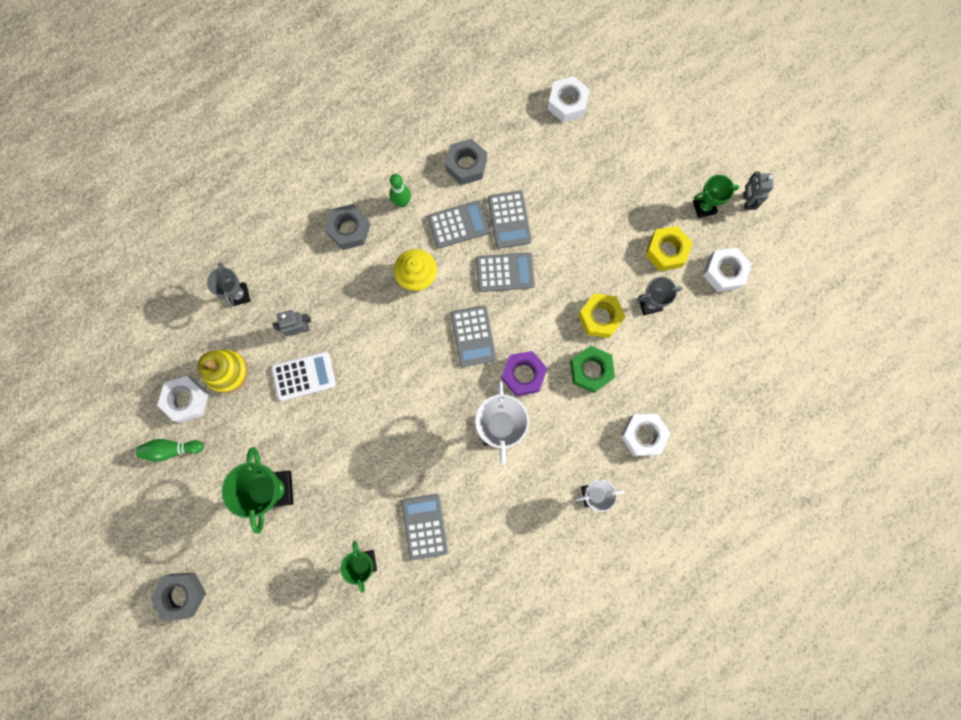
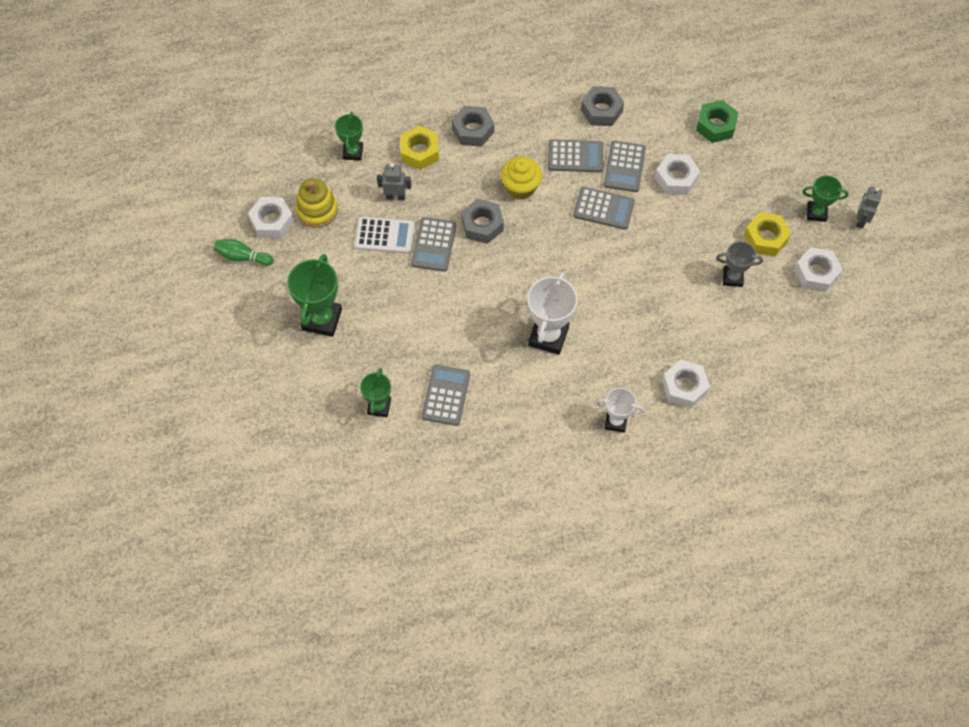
camera: 20 degrees right, 15 degrees down
grey nut [150,573,206,621] -> grey nut moved to [461,199,504,244]
grey trophy [207,262,250,307] -> green trophy [335,112,363,161]
green bowling pin [389,174,411,207] -> none
grey calculator [451,305,496,367] -> grey calculator moved to [411,217,456,272]
purple nut [502,351,547,396] -> none
white nut [548,76,590,122] -> white nut moved to [655,154,700,195]
green nut [570,346,615,393] -> green nut moved to [696,100,739,143]
yellow nut [578,293,626,338] -> yellow nut moved to [401,126,439,170]

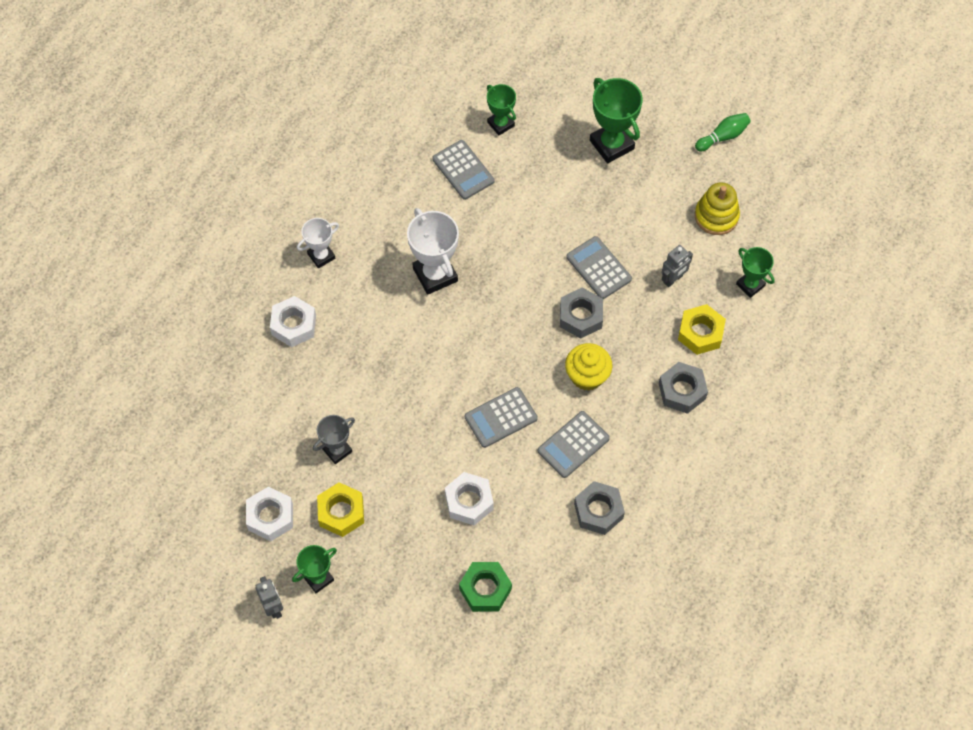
camera: 135 degrees right, 0 degrees up
white nut [248,197,294,239] -> none
white calculator [355,217,415,253] -> none
grey calculator [604,141,646,192] -> none

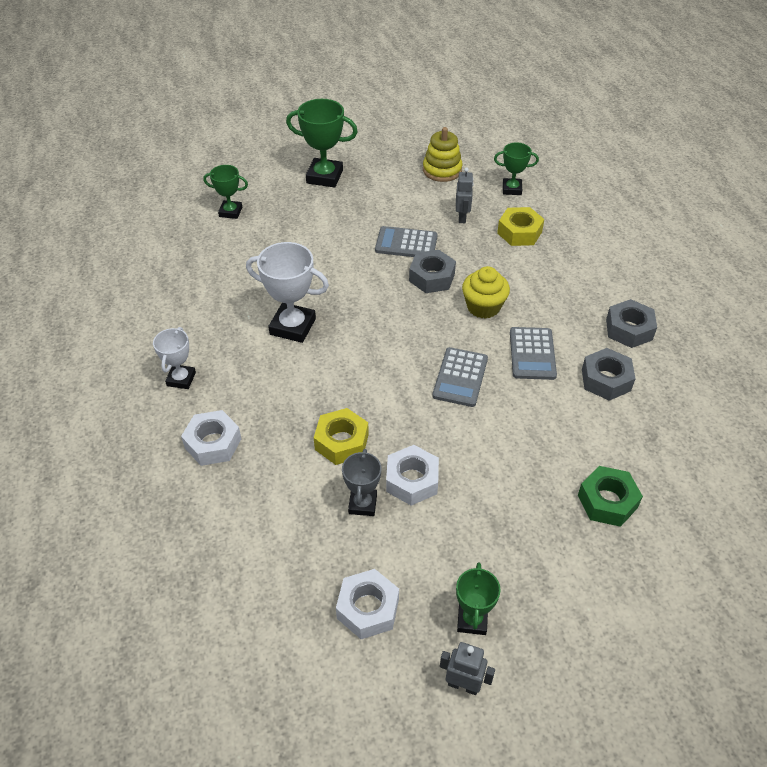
camera: 45 degrees left, 15 degrees down
yellow nut [317,482,364,537] -> yellow nut moved to [314,408,369,465]
grey calculator [432,140,494,200] -> none
white nut [445,472,494,525] -> white nut moved to [386,445,439,506]
grey nut [659,362,708,414] -> grey nut moved to [606,299,657,348]
green bowling pin [695,113,751,151] -> none

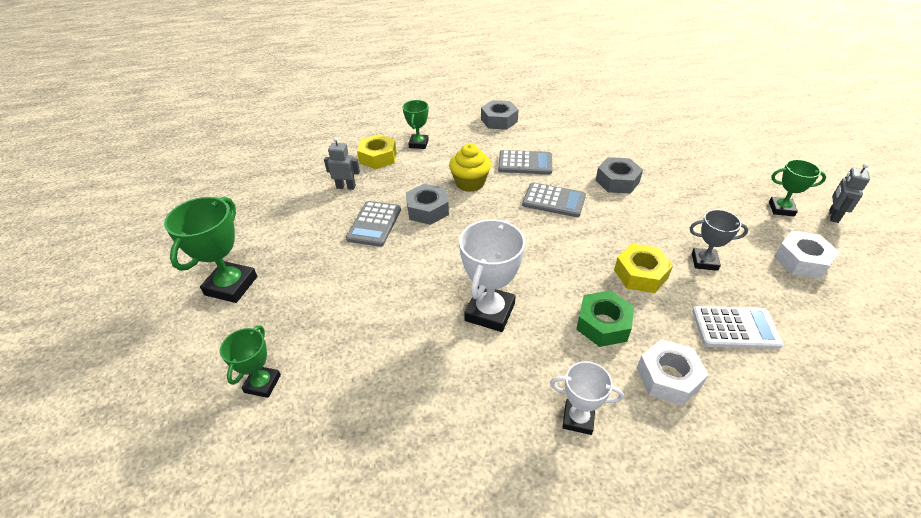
camera: 85 degrees left, 5 degrees down
white nut [386,445,439,506] -> none
yellow stacking toy [423,127,462,182] -> none
green trophy [494,142,539,195] -> green trophy moved to [403,100,429,149]
green nut [578,466,643,527] -> green nut moved to [576,290,634,347]
grey nut [582,348,636,401] -> grey nut moved to [596,157,643,194]
none -> white calculator [692,306,783,349]

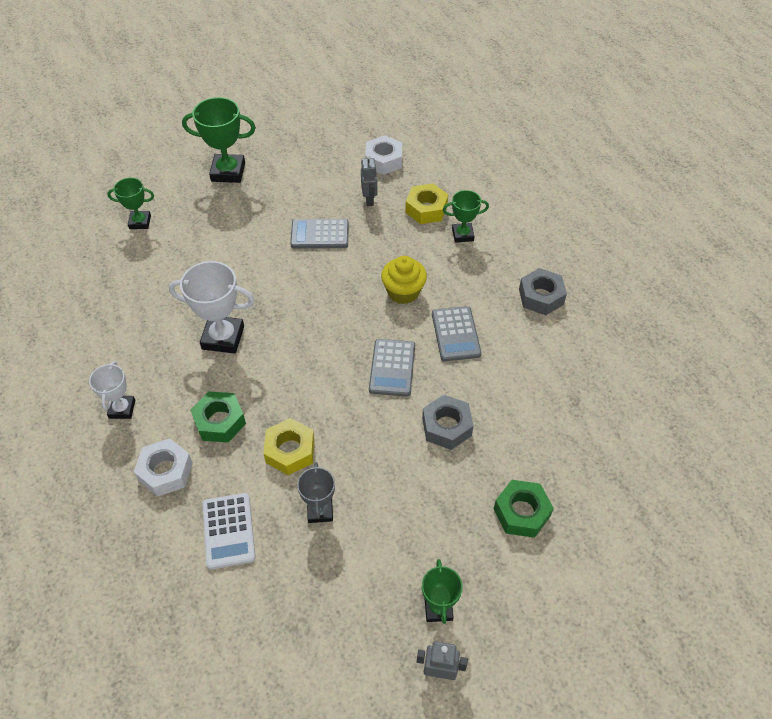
camera: 75 degrees right, 10 degrees up
grey nut [406,184,449,225] -> none
white nut [774,231,839,279] -> white nut moved to [365,135,402,175]
none -> green nut [494,480,554,538]

